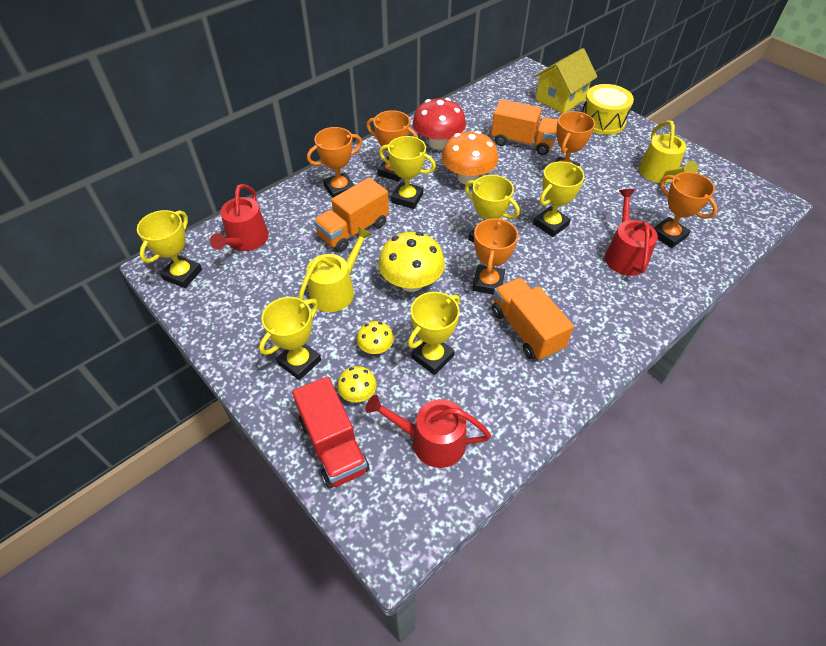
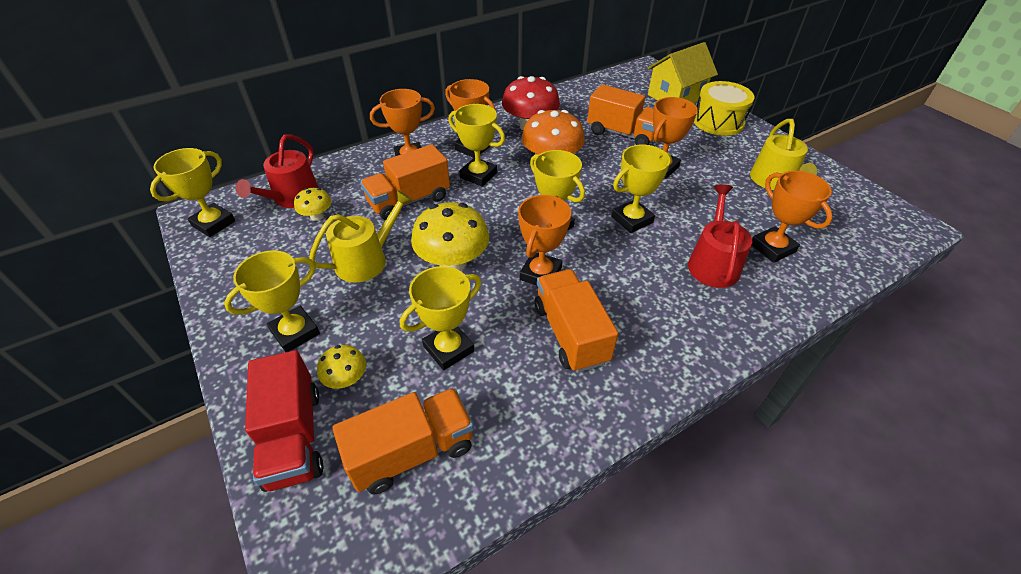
camera: 10 degrees right, 5 degrees down
yellow mushroom [357,321,394,354] -> yellow mushroom moved to [294,188,331,221]
red watering can [365,394,491,468] -> orange truck [332,388,474,494]

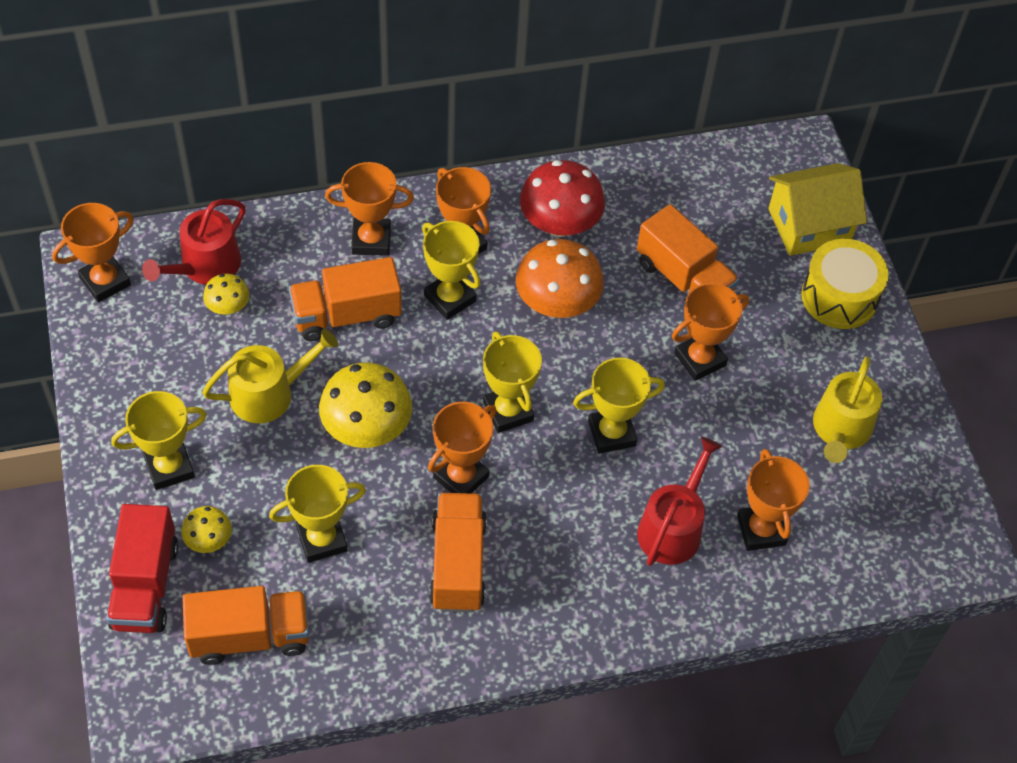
camera: 15 degrees right, 10 degrees up
yellow trophy [150,148,235,237] -> orange trophy [52,203,134,302]

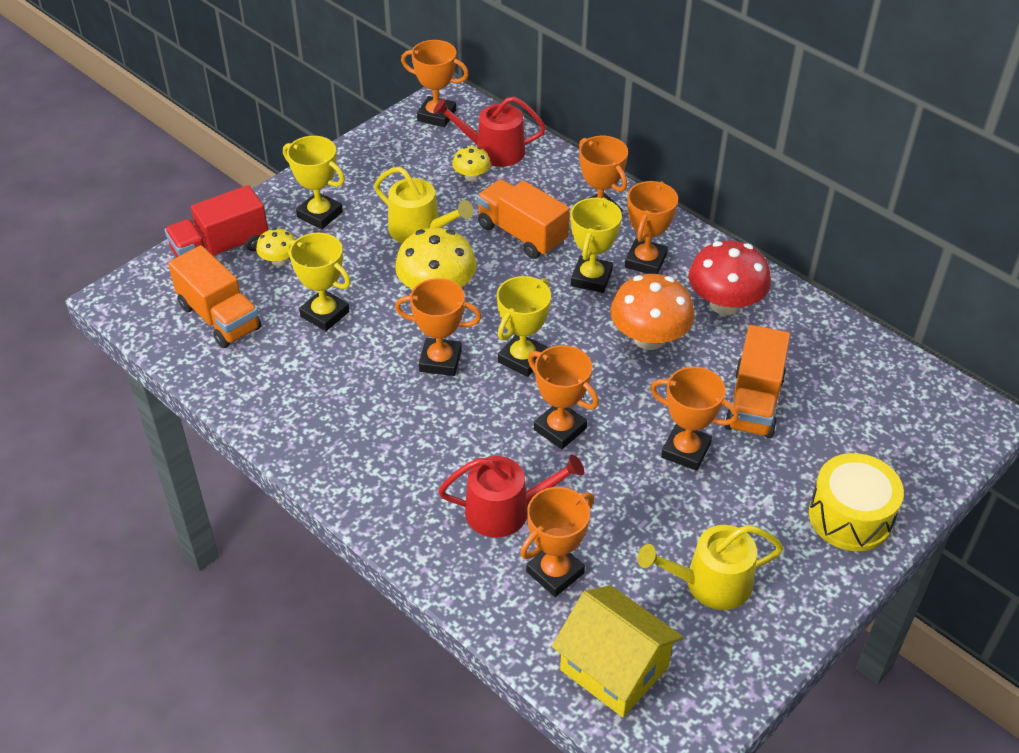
camera: 60 degrees right, 10 degrees down
orange truck [429,493,487,612] -> none
yellow trophy [573,358,665,453] -> orange trophy [528,345,599,449]
yellow house [768,163,867,256] -> yellow house moved to [552,585,683,718]

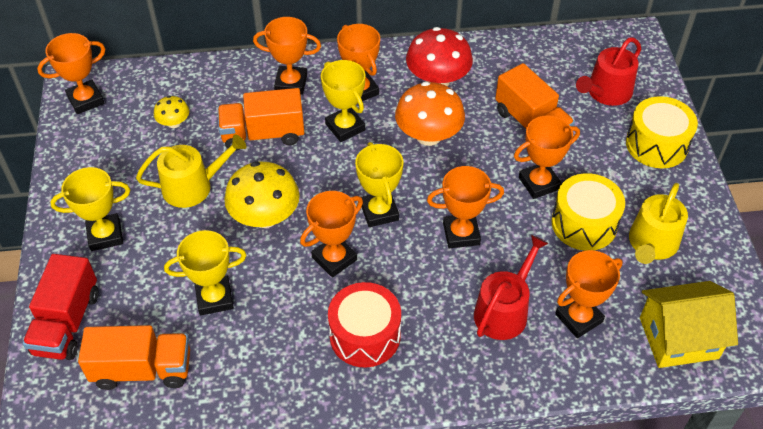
camera: 50 degrees left, 5 degrees up
yellow mushroom [256,228,295,266] -> none
red watering can [433,97,546,167] -> red watering can moved to [576,37,641,106]
orange trophy [520,487,594,597] -> orange trophy turned 60 degrees clockwise [555,250,623,338]
none -> red drum [328,282,401,367]
none -> yellow drum [552,173,625,251]

